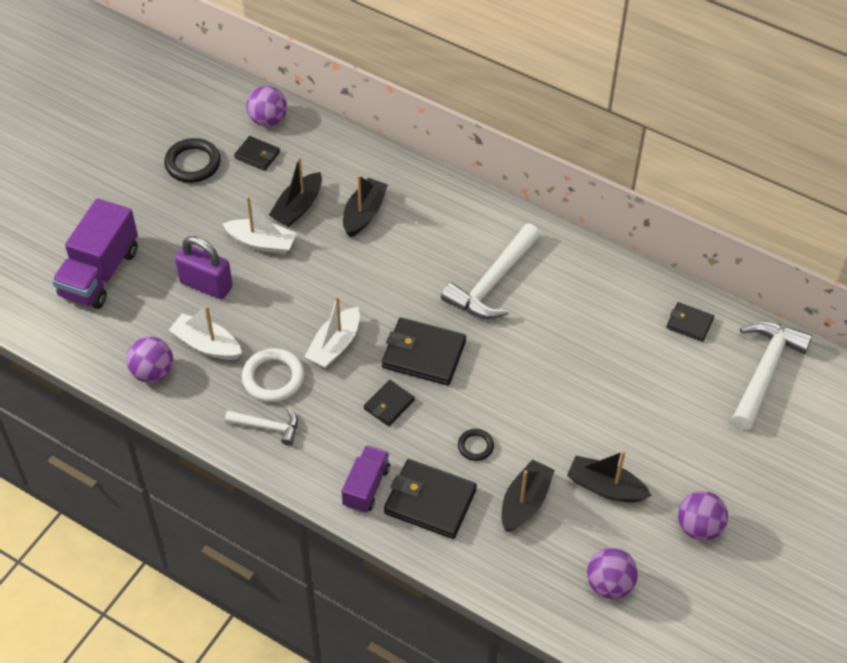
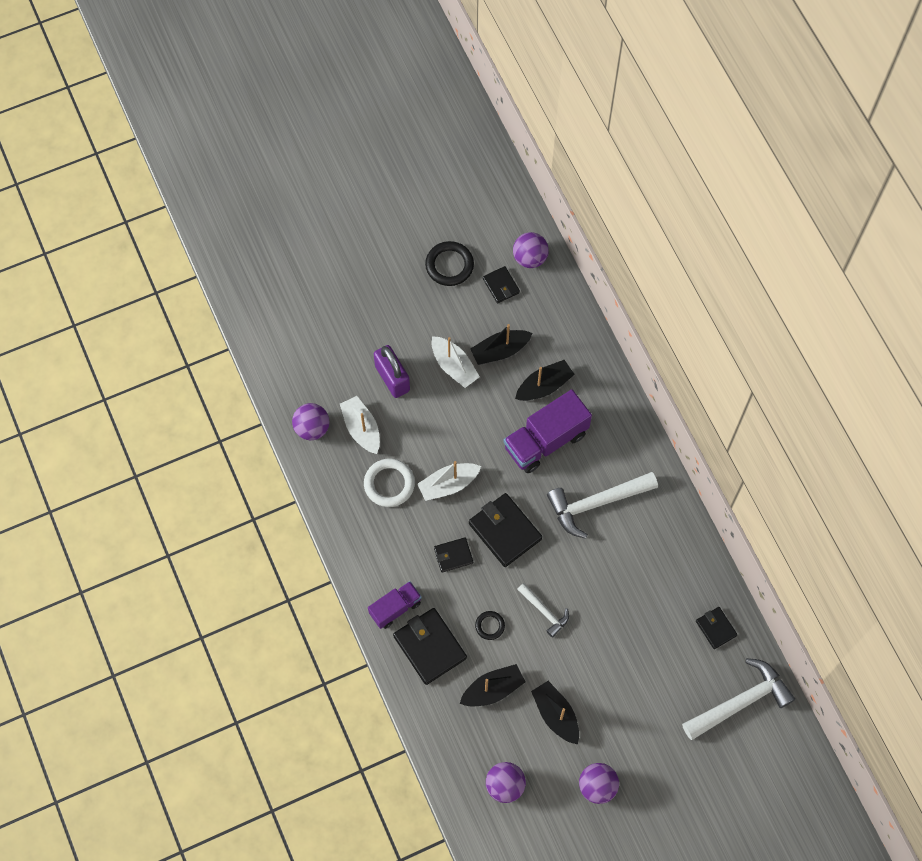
camera: 35 degrees right, 15 degrees up
purple truck [52,198,138,309] -> purple truck moved to [503,389,592,473]
white hammer [225,409,298,446] -> white hammer moved to [517,583,569,638]

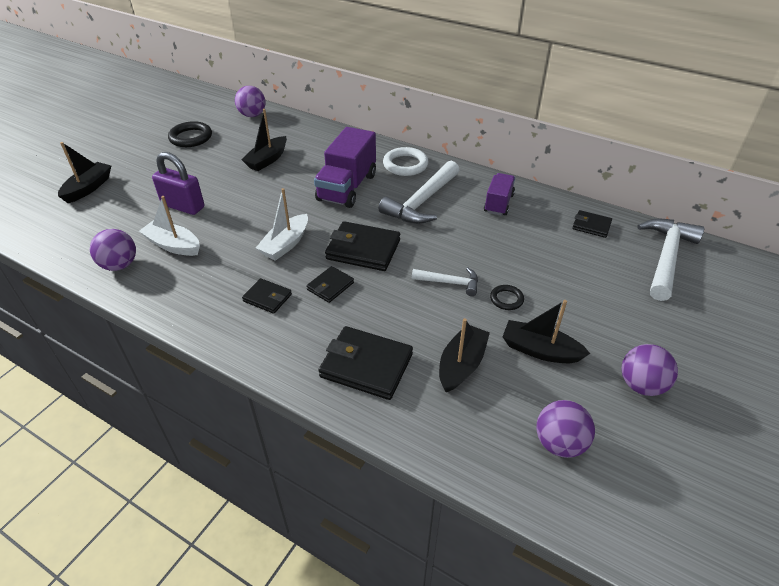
camera: 35 degrees left, 25 degrees down
white ring [364,459,415,507] -> white ring moved to [383,147,429,176]
purple truck [368,581,422,629] -> purple truck moved to [484,173,515,216]
white boat [431,336,480,388] -> none
black ring [475,611,505,640] -> black ring moved to [490,285,524,310]
black wallet [483,266,520,303] -> black wallet moved to [242,278,292,314]
black boat [515,360,575,401] -> black boat moved to [58,142,111,203]

